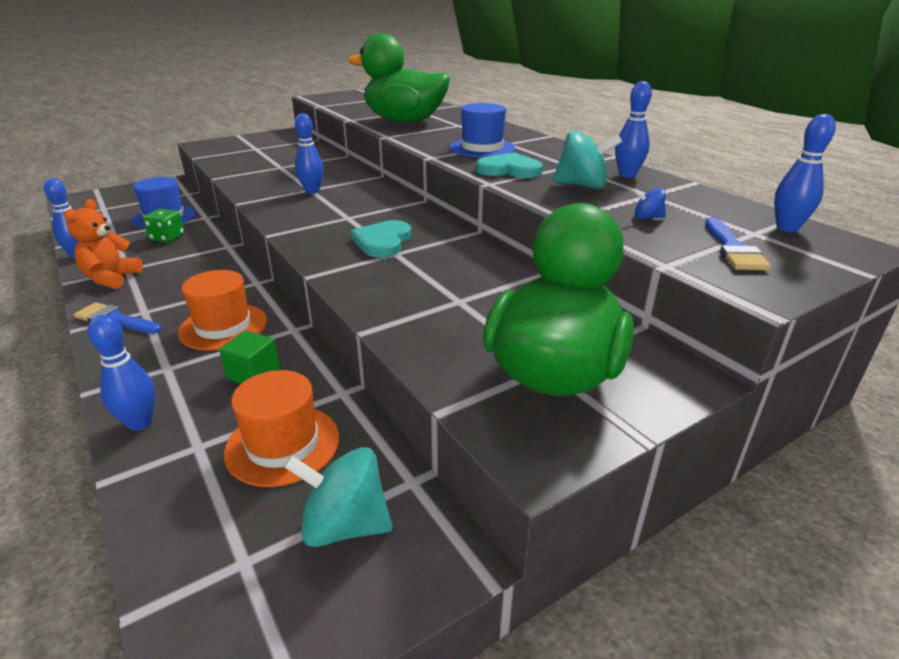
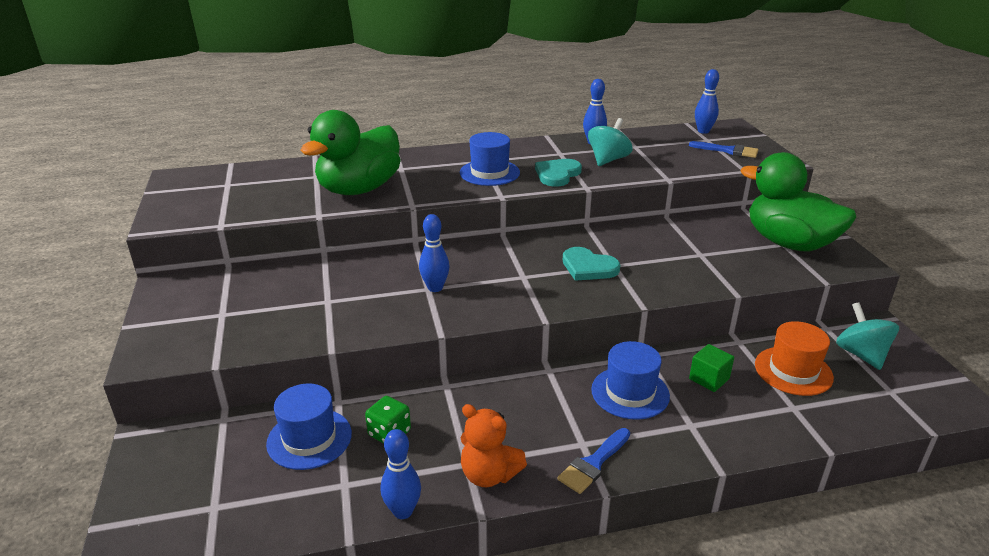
camera: 70 degrees left, 0 degrees up
blue bowling pin [88,315,155,431] -> none
orange hat [178,270,267,351] -> blue hat [591,341,670,420]
turquoise spinning top [284,447,393,547] -> turquoise spinning top turned 135 degrees clockwise [836,302,899,370]
blue spinning top [633,188,666,219] -> none

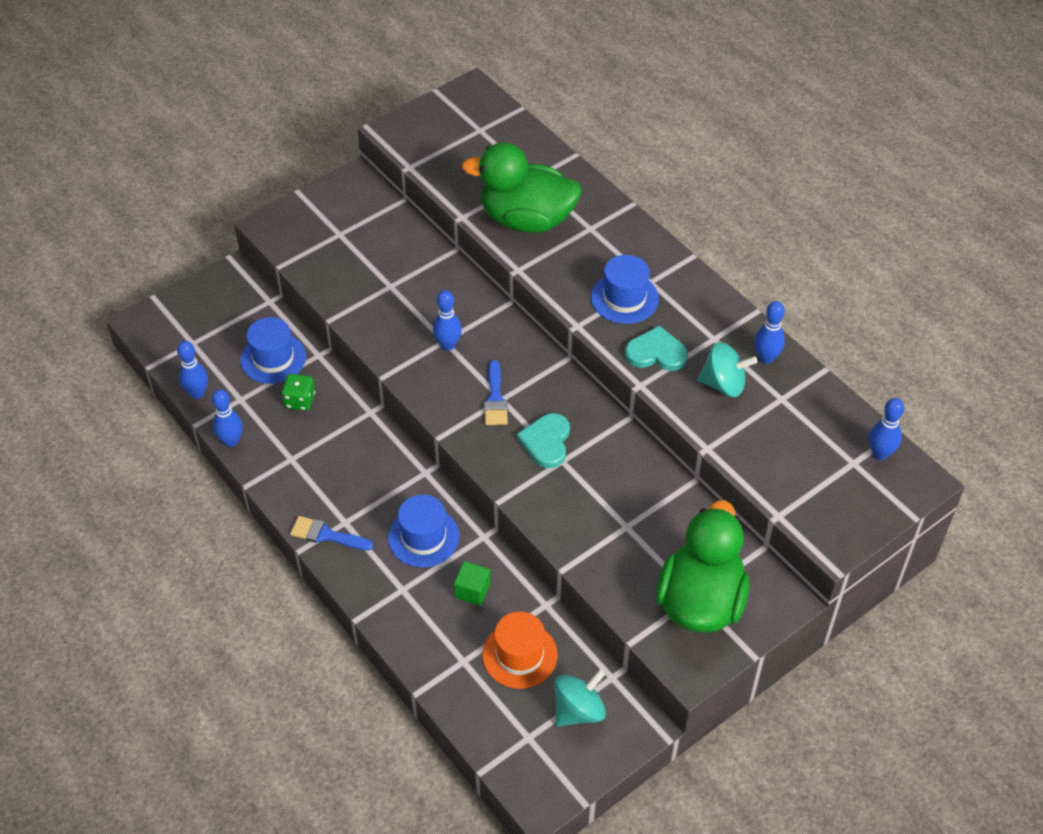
camera: 65 degrees right, 20 degrees up
orange teddy bear [461,404,527,487] -> none
blue brush [689,141,758,158] -> blue brush moved to [484,360,508,425]
none -> blue bowling pin [177,341,208,399]

